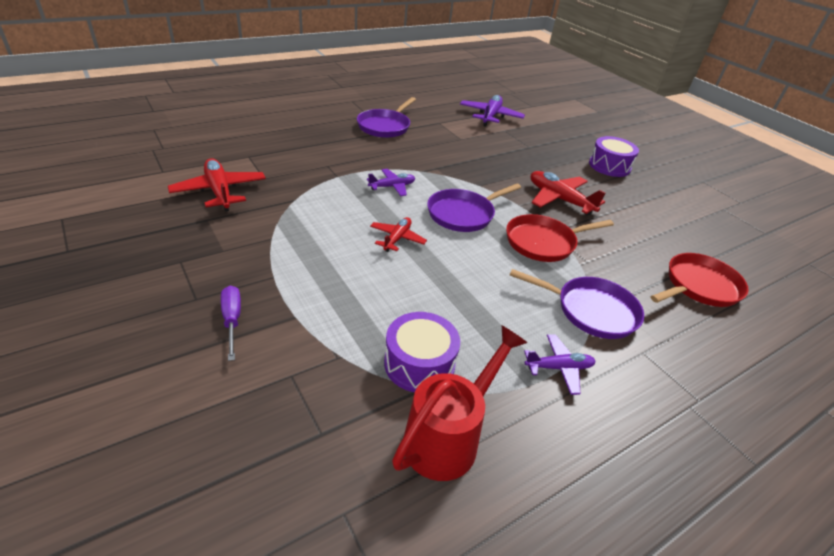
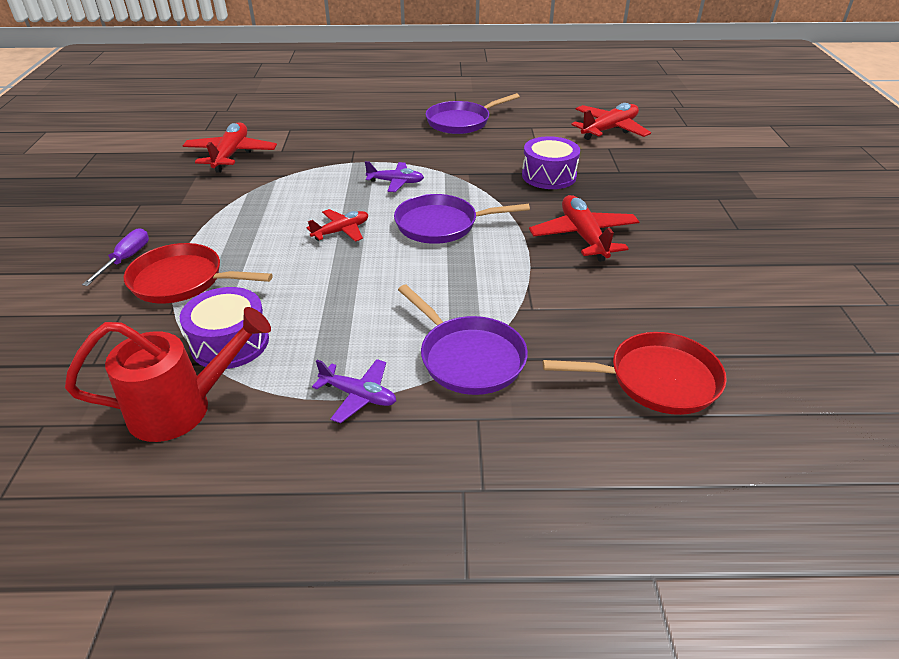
camera: 35 degrees right, 0 degrees up
purple plane [460,95,525,127] -> red plane [571,103,651,140]
red pan [506,214,614,262] -> red pan moved to [124,243,273,304]
purple drum [589,136,639,177] -> purple drum moved to [522,136,580,189]

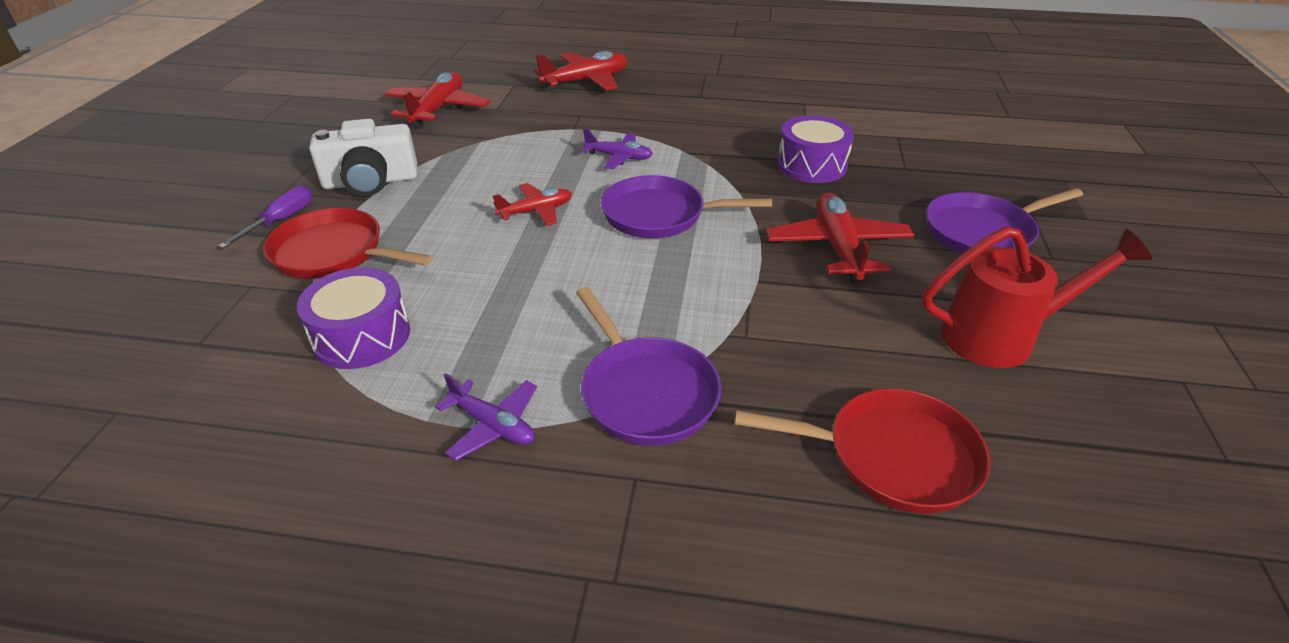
camera: 10 degrees right, 0 degrees up
red watering can [65,307,271,442] -> red watering can moved to [922,226,1152,368]
purple pan [426,93,520,134] -> purple pan moved to [926,188,1083,254]
red plane [571,103,651,140] -> red plane moved to [534,51,628,91]
none -> white camera [309,119,417,196]

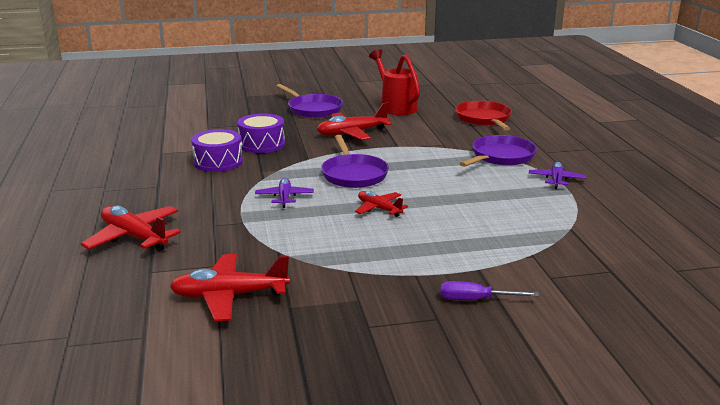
camera: 110 degrees left, 15 degrees down
red pan [263,208,432,279] -> none
purple drum [297,267,410,369] -> purple drum moved to [191,129,243,172]
white camera [309,119,417,196] -> none

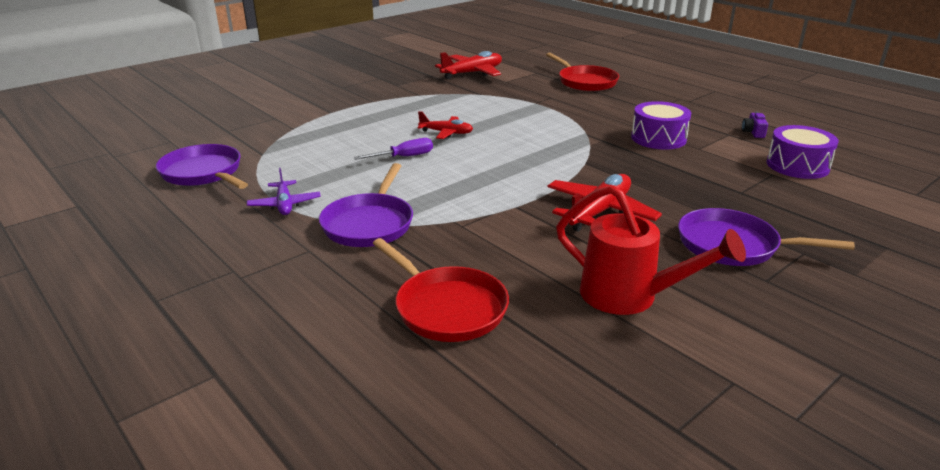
camera: 150 degrees right, 5 degrees up
red plane [81,206,181,251] -> red pan [546,53,619,91]
purple drum [237,114,285,153] -> purple drum moved to [766,125,839,179]
purple plane [255,178,314,208] -> none
purple pan [321,135,389,188] -> purple pan moved to [156,144,248,189]
purple screwdriver [440,281,539,300] -> purple screwdriver moved to [354,138,433,160]
none -> purple camera [742,112,768,138]

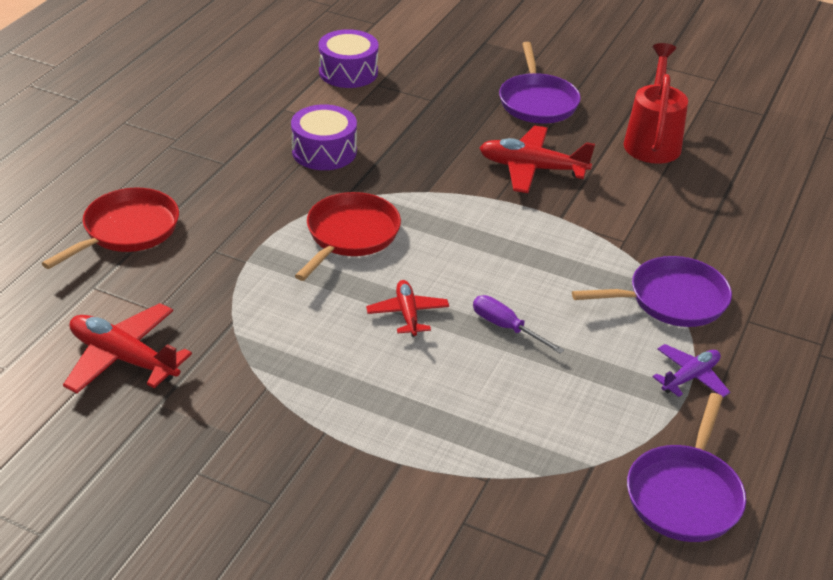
camera: 115 degrees left, 10 degrees up
red pan [372,238,509,342] -> red pan moved to [295,192,401,281]
purple camera [742,112,768,138] -> none

